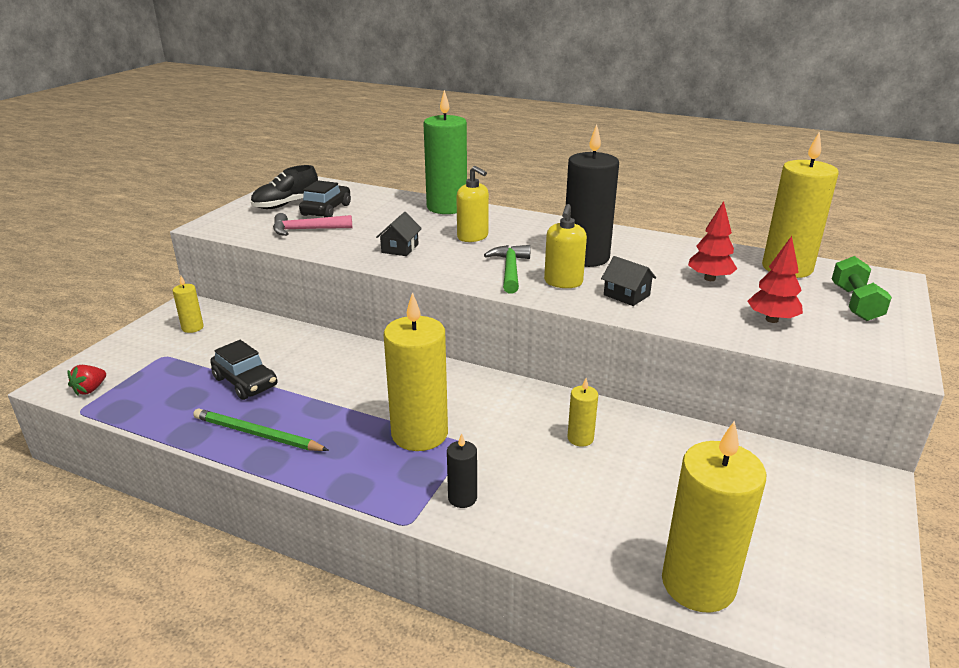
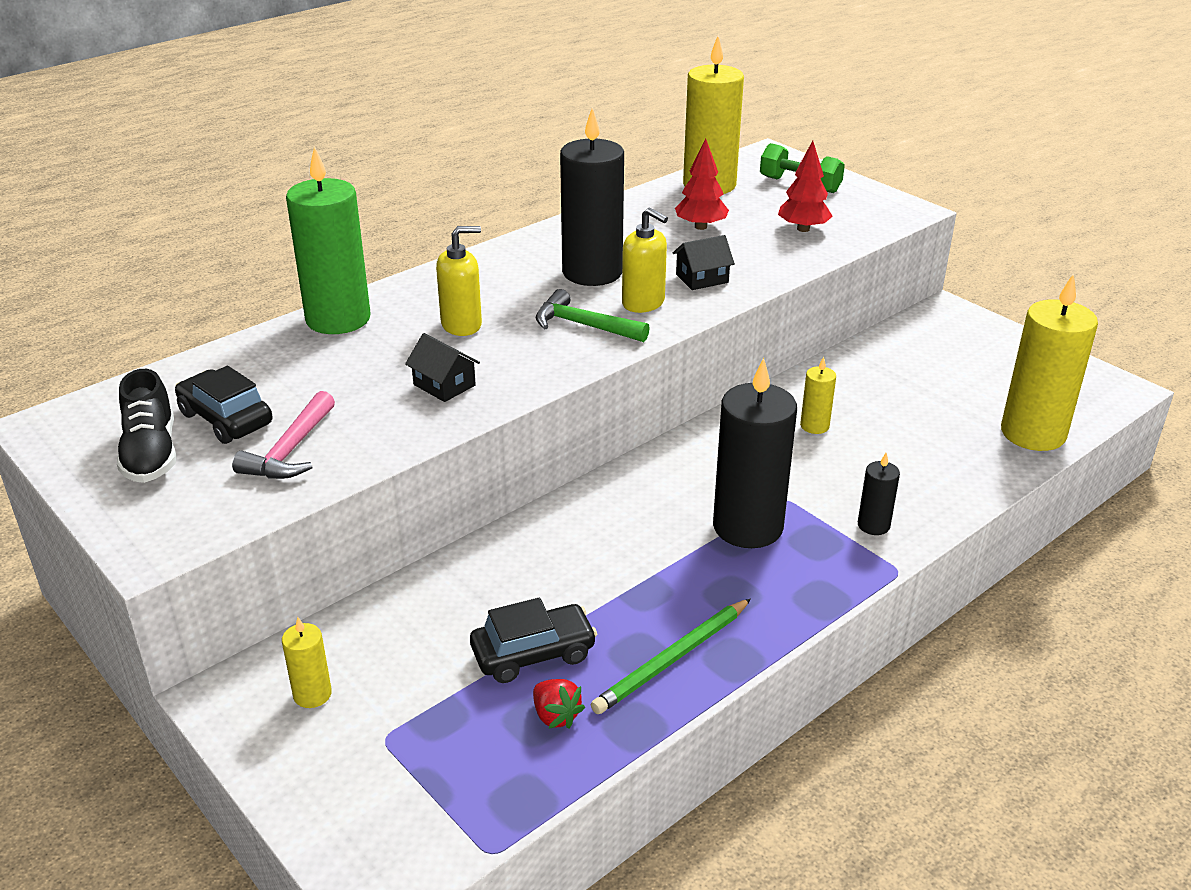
camera: 65 degrees left, 5 degrees up
red strawberry [68,365,106,396] -> red strawberry moved to [533,679,585,729]
yellow candle [384,292,448,451] -> black candle [713,358,797,548]

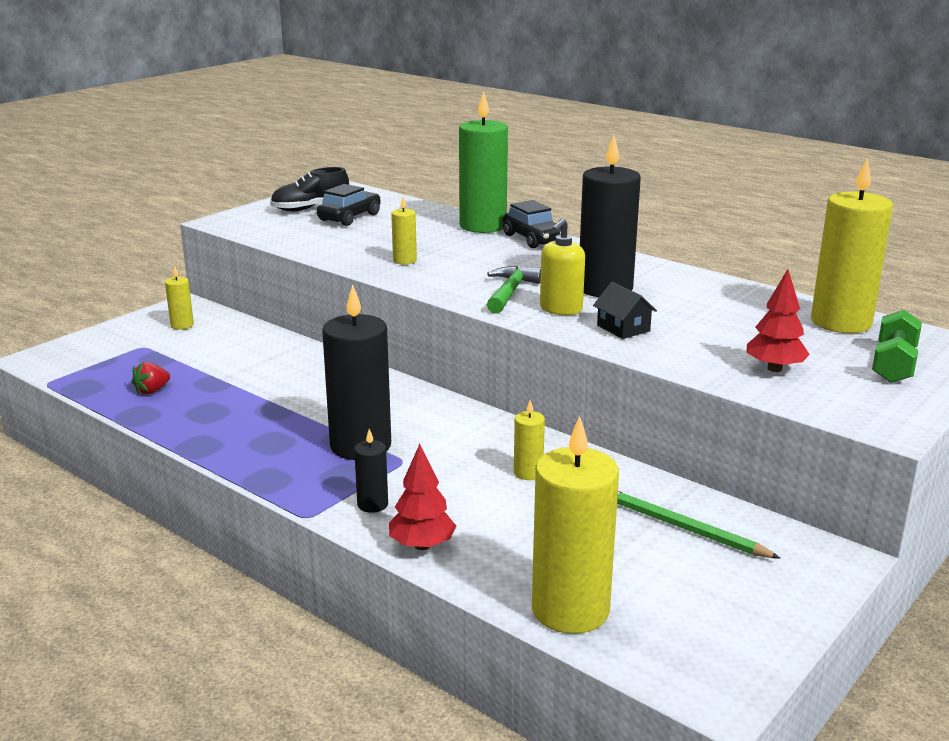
camera: 80 degrees right, 10 degrees down
pink hammer [232,391,335,479] -> none
black house [405,333,480,402] -> yellow candle [391,197,417,264]
yellow soap dispenser [436,226,482,336] -> none
black car [470,598,597,683] -> black car moved to [503,200,561,248]
green pencil [591,598,751,714] -> green pencil moved to [617,491,781,559]
red tree [675,138,729,230] -> red tree moved to [389,444,456,550]

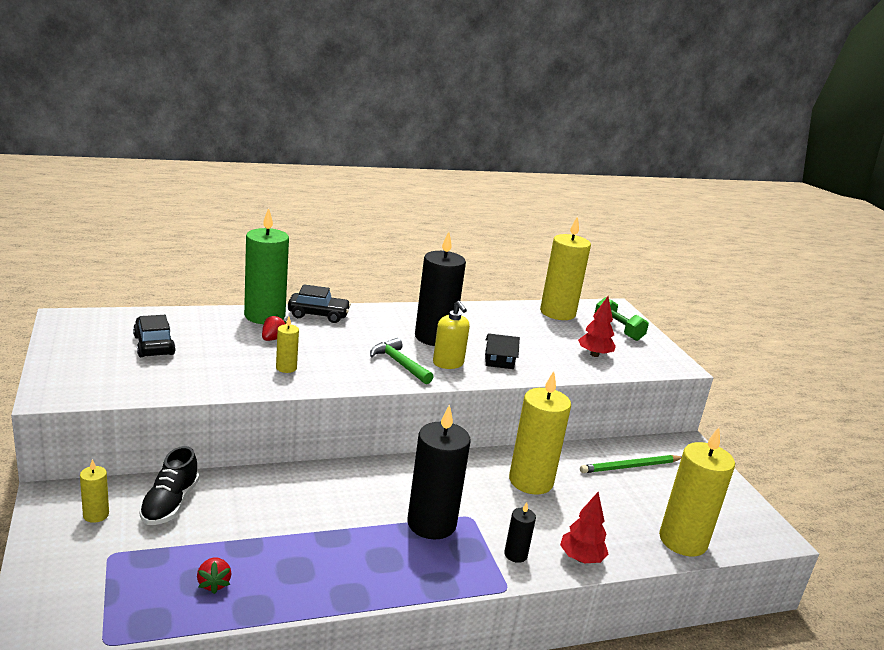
camera: 60 degrees left, 0 degrees up
black shoe [270,167,349,211] -> black shoe moved to [139,446,199,525]
yellow candle [514,400,545,480] -> yellow candle [509,371,571,494], size x2.17
none -> red strawberry [262,315,286,341]

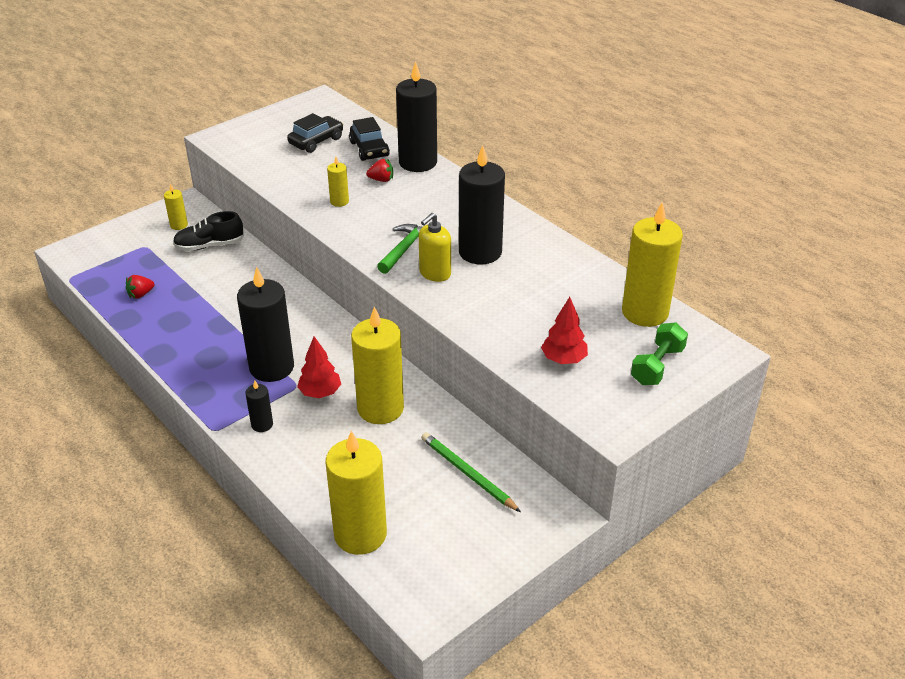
camera: 70 degrees right, 15 degrees up
green candle [244,208,289,324] -> black candle [396,61,437,172]
black car [288,284,351,323] -> black car moved to [349,117,390,161]
black house [485,333,520,369] -> none
red tree [560,492,609,563] -> red tree moved to [297,336,341,398]

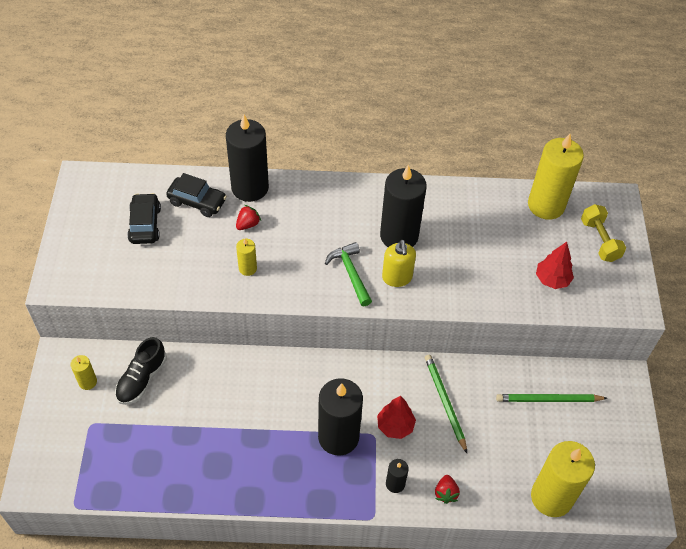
camera: 50 degrees left, 15 degrees up
red strawberry [126,275,154,299] -> red strawberry moved to [435,475,460,504]
yellow candle [351,307,404,424] -> green pencil [425,354,467,453]
green dumbbell [631,322,688,385] -> yellow dumbbell [581,204,626,262]

